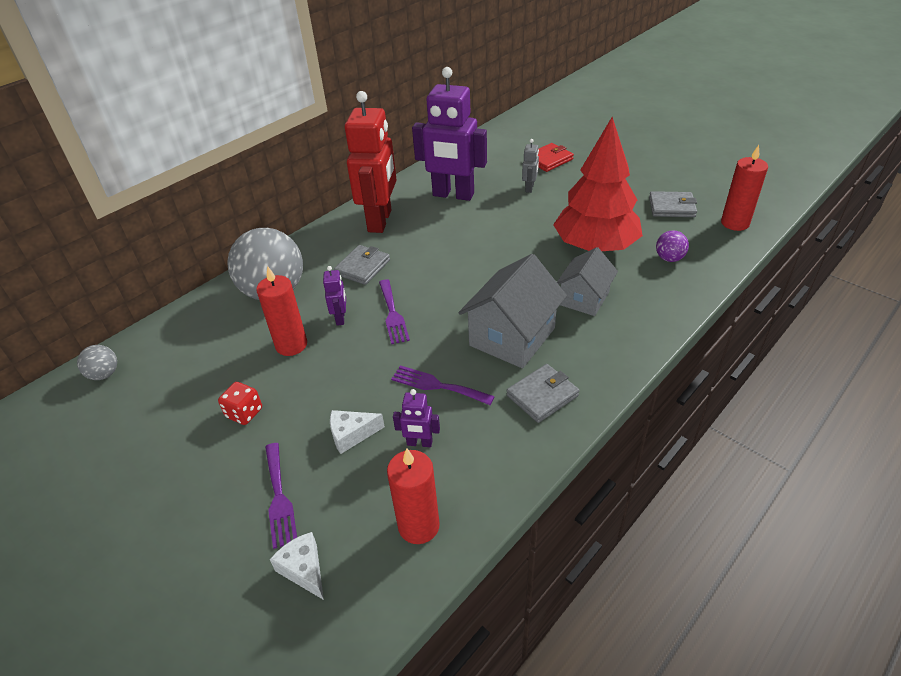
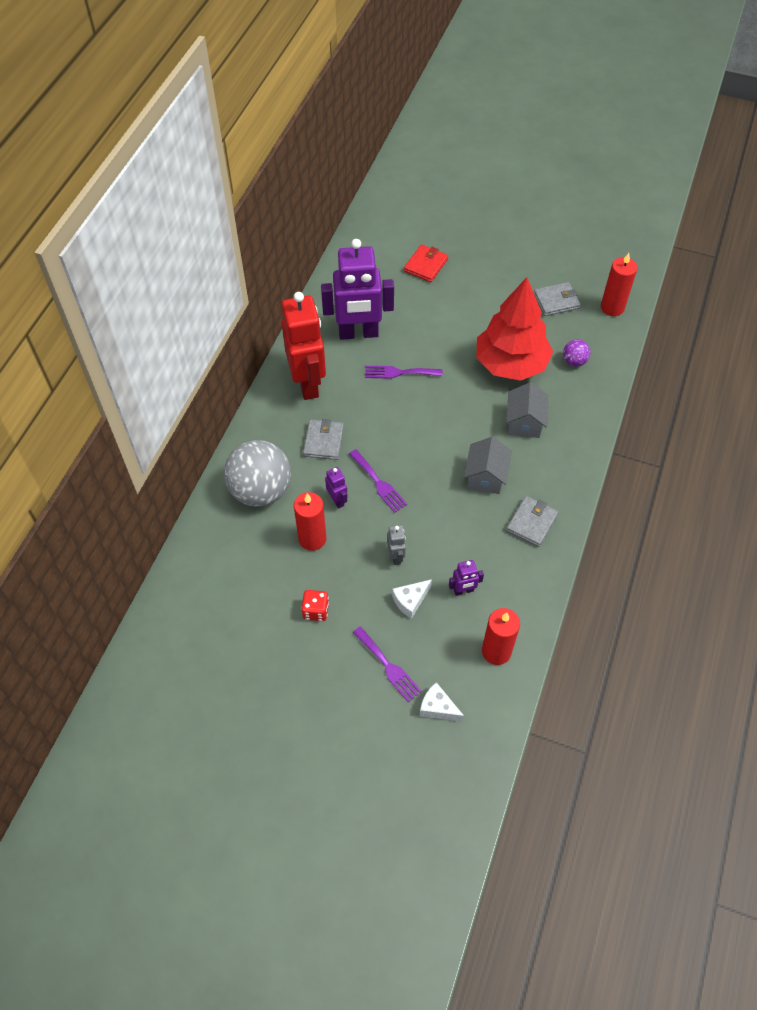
camera: 25 degrees left, 15 degrees up
grey ball [77,345,117,380] -> none
purple fork [391,365,495,405] -> purple fork moved to [365,366,443,379]
grey house [458,254,567,368] -> grey house [464,437,512,494], size x0.65
grey robot [522,139,539,193] -> grey robot moved to [387,525,406,565]

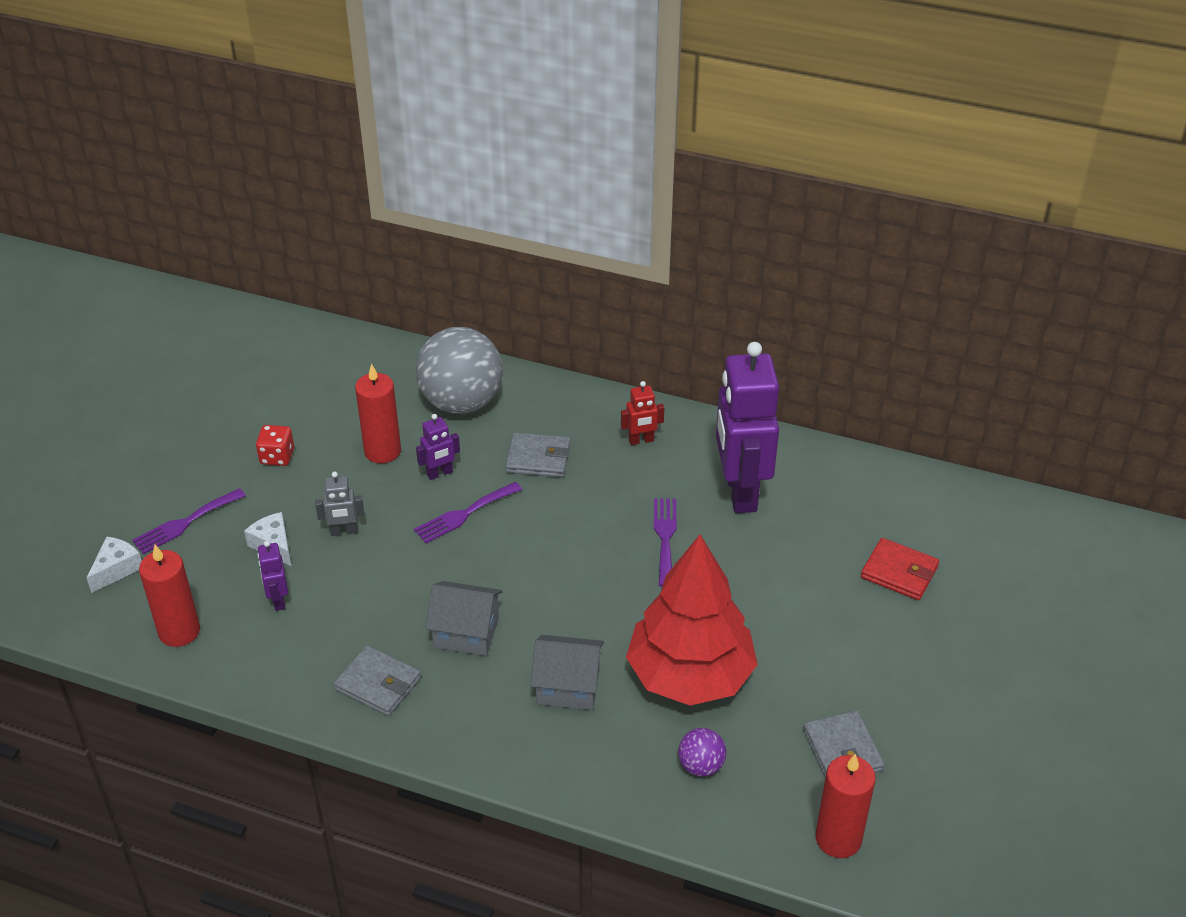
camera: 90 degrees right, 15 degrees down
red robot [282,292,326,400] -> red robot [621,381,664,445], size x0.42

